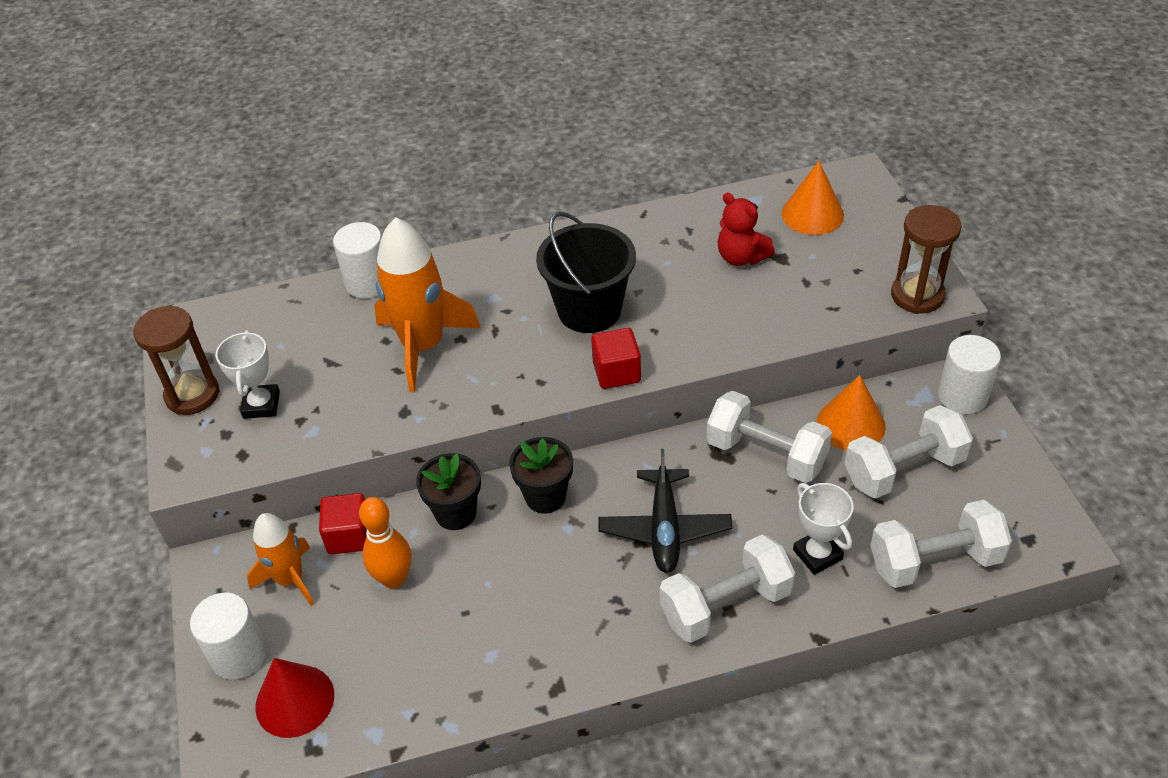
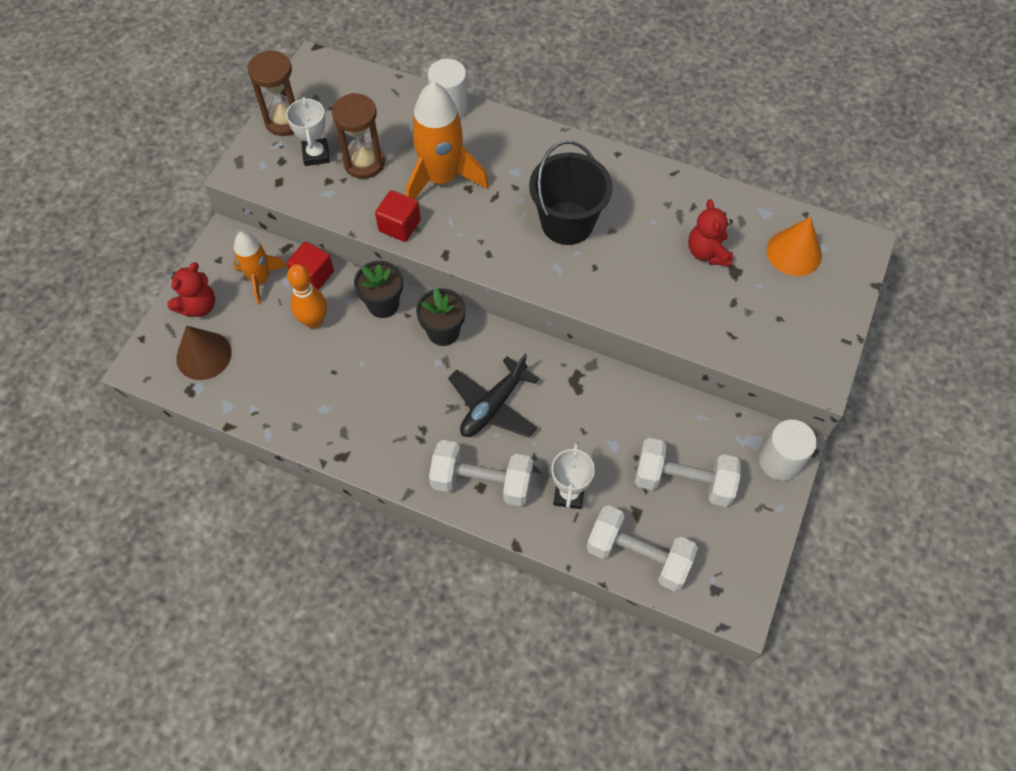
camera: 35 degrees right, 15 degrees up
white cylinder [190,593,267,680] -> red teddy bear [167,262,215,317]
white trophy [216,330,280,419] -> white trophy turned 45 degrees counterclockwise [286,97,330,166]
red cone [255,658,334,738] -> brown cone [176,326,232,380]
red cube [591,328,641,389] -> red cube moved to [375,190,421,242]
white dumbbell [707,391,832,483] -> none
orange cone [817,375,886,450] -> none
brown hourglass [891,205,962,314] -> brown hourglass moved to [332,93,385,179]

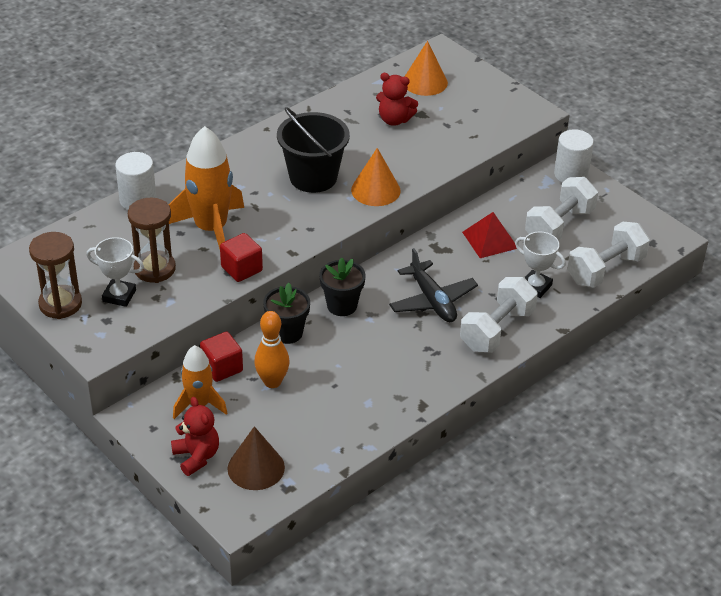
camera: 65 degrees left, 20 degrees down
none -> orange cone [351,148,401,206]
none -> red pyramid [462,212,517,258]

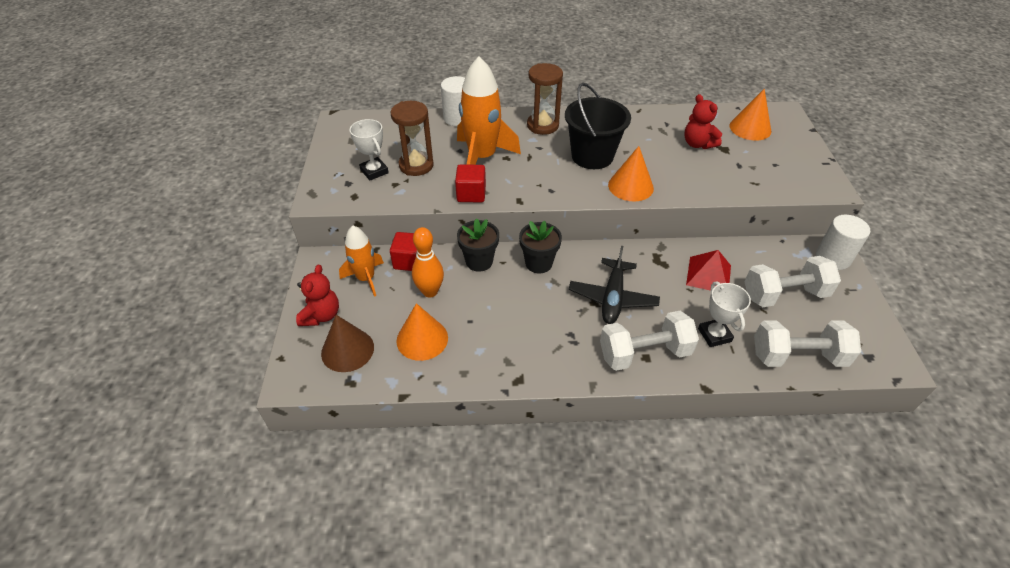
camera: 40 degrees right, 5 degrees up
brown hourglass [29,232,82,319] -> brown hourglass moved to [527,63,563,135]
none -> orange cone [396,303,448,361]

